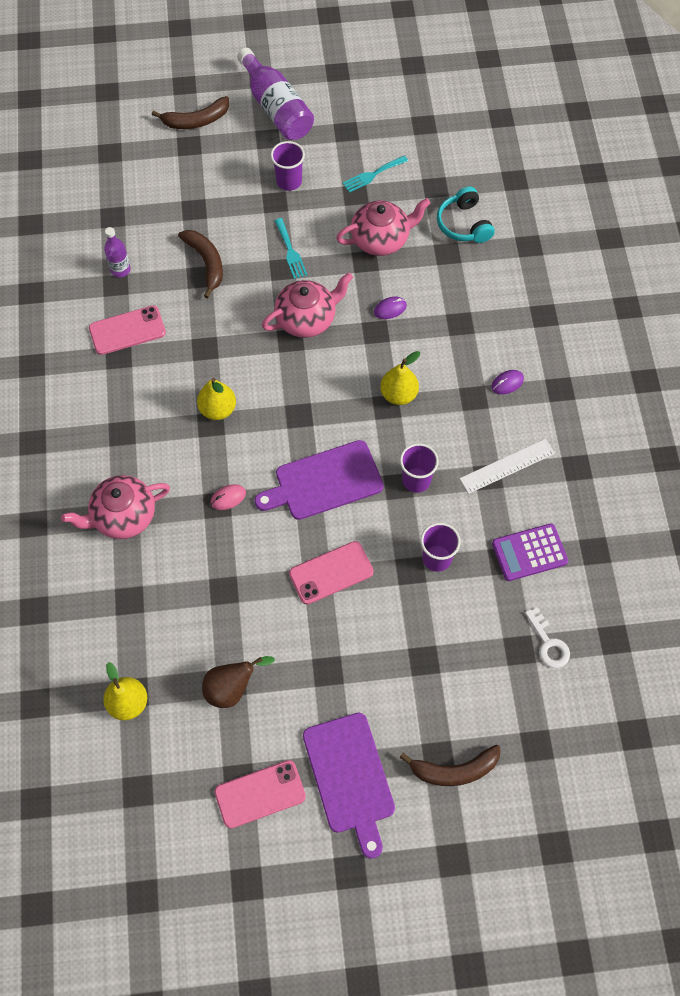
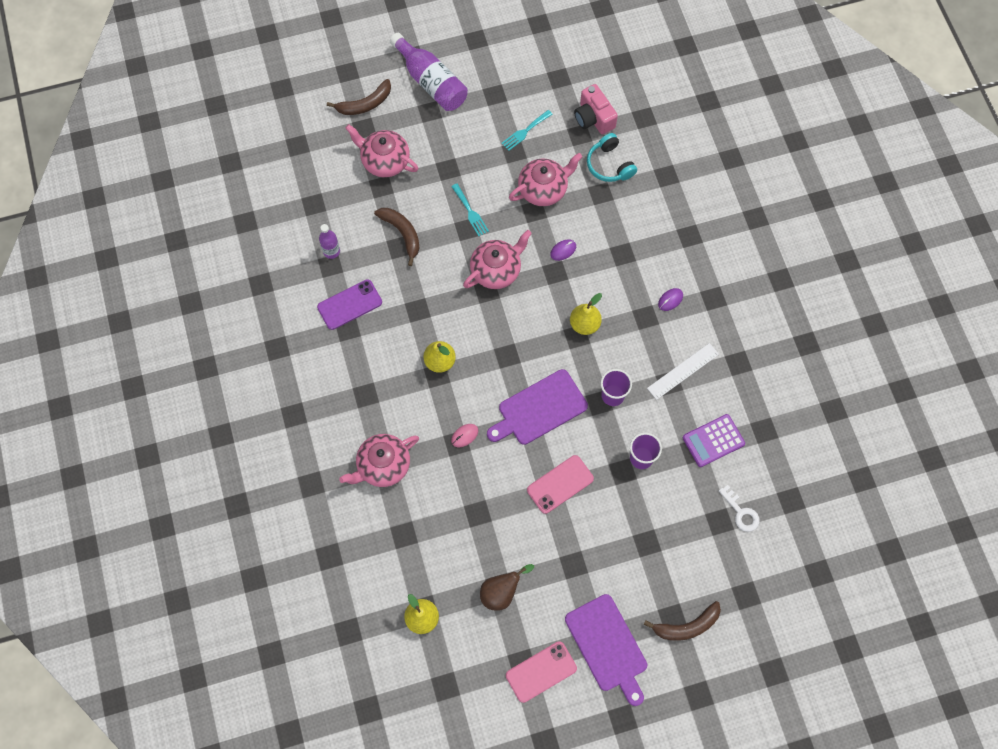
camera: 10 degrees left, 5 degrees up
pink phone [89,306,166,355] -> purple phone [317,279,382,330]
purple cup [271,141,305,191] -> none
none -> pink teapot [345,124,419,178]
none -> pink camera [574,84,618,135]

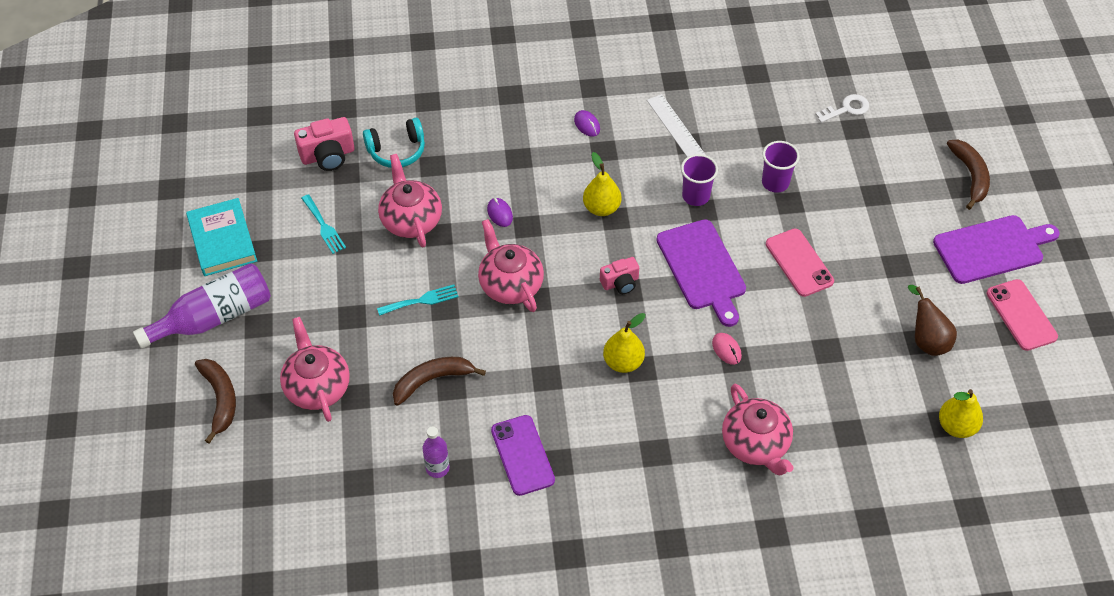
camera: 80 degrees left, 15 degrees down
pink teapot [345,124,419,178] -> pink teapot turned 120 degrees clockwise [280,317,350,422]
purple calculator [683,414,745,467] -> none
none -> turquoise book [186,198,257,276]
none -> pink camera [600,257,639,294]

